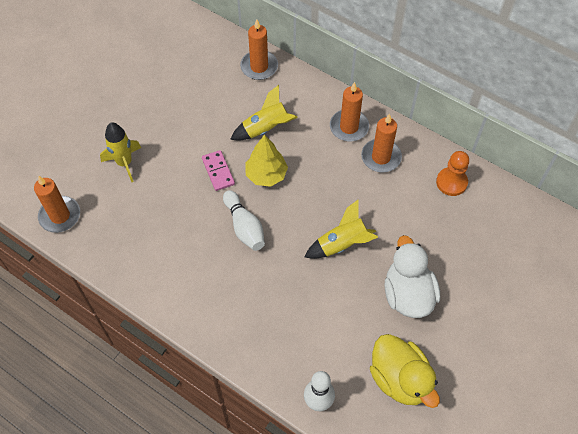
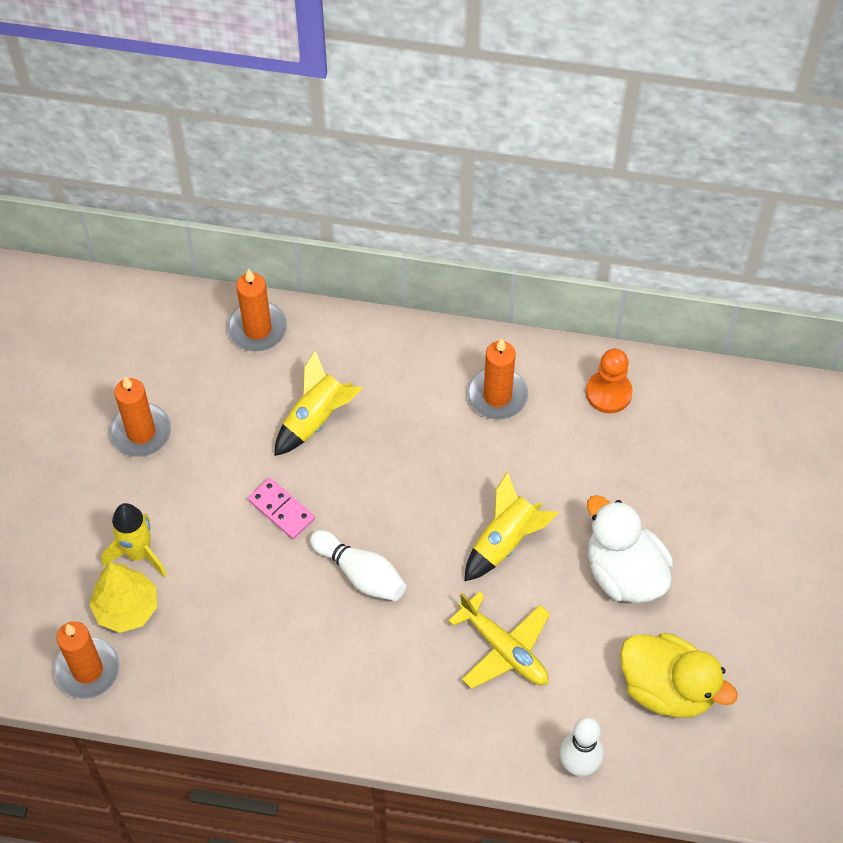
camera: 25 degrees left, 0 degrees up
yellow tree [245,134,288,187] -> yellow tree moved to [89,562,157,633]
orange candle [330,82,369,141] -> orange candle moved to [109,376,171,457]
none -> yellow plane [448,591,550,689]

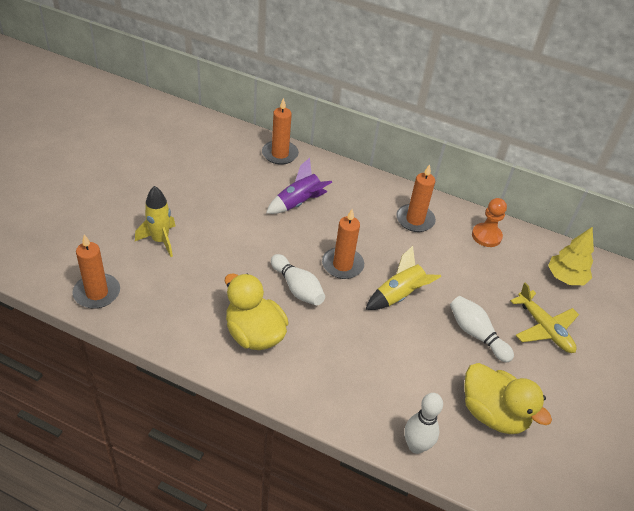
camera: 10 degrees right, 15 degrees down
yellow tree [89,562,157,633] -> yellow tree moved to [548,226,594,285]
orange candle [109,376,171,457] -> orange candle moved to [322,209,364,279]
pink domino [248,478,315,539] -> none
yellow rocket [275,350,362,456] -> purple rocket [266,158,332,214]
yellow plane [448,591,550,689] -> yellow plane moved to [510,283,579,353]
white duck [587,495,673,603] -> white bowling pin [450,296,514,362]
none -> yellow duck [224,273,288,350]

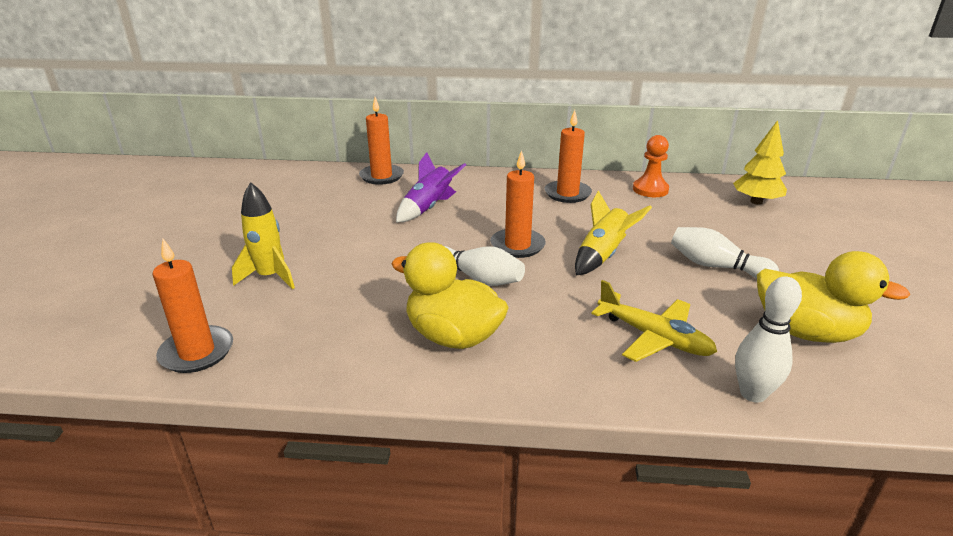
camera: 15 degrees left, 15 degrees down
yellow plane [510,283,579,353] -> yellow plane moved to [591,280,717,362]

